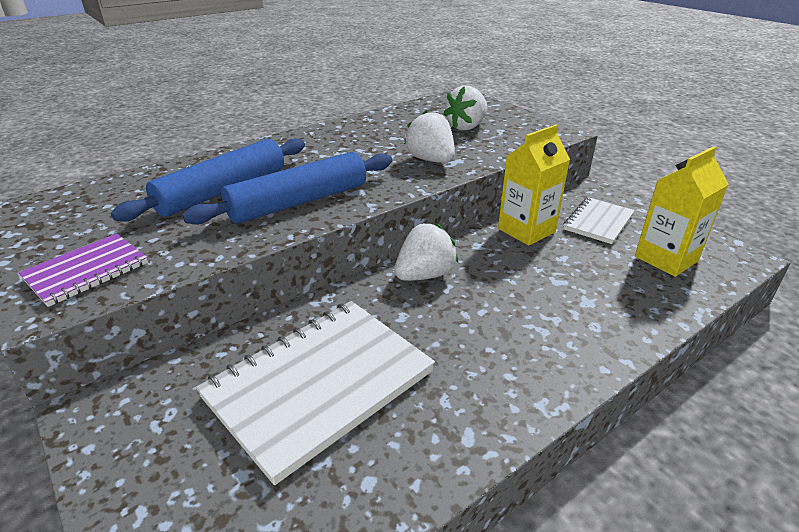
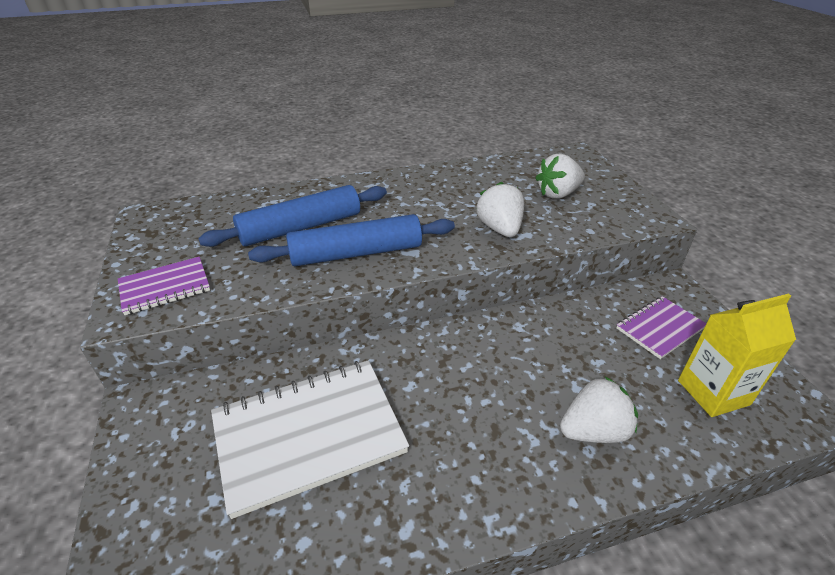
camera: 20 degrees right, 5 degrees up
white strawberry [394,223,458,281] -> white strawberry moved to [560,376,638,443]
yellow carton [498,124,570,246] -> none
white notebook [563,197,635,244] -> purple notebook [616,296,706,359]

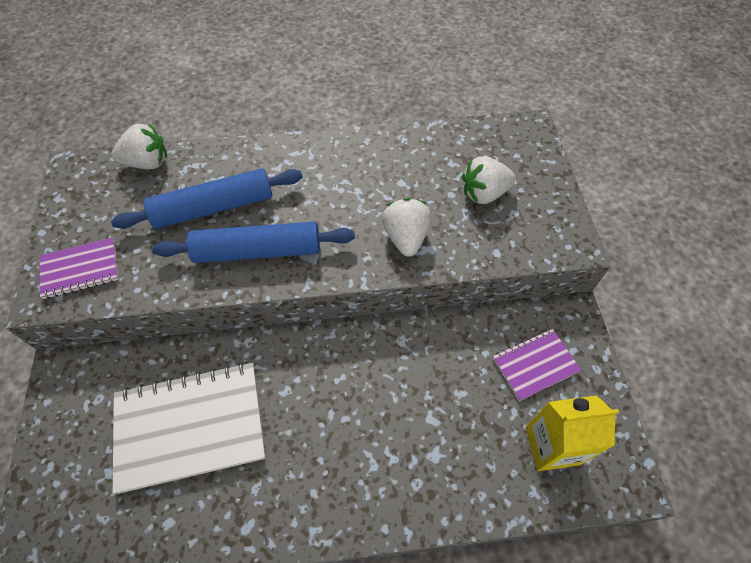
camera: 10 degrees right, 20 degrees up
white strawberry [560,376,638,443] -> white strawberry moved to [111,123,167,169]

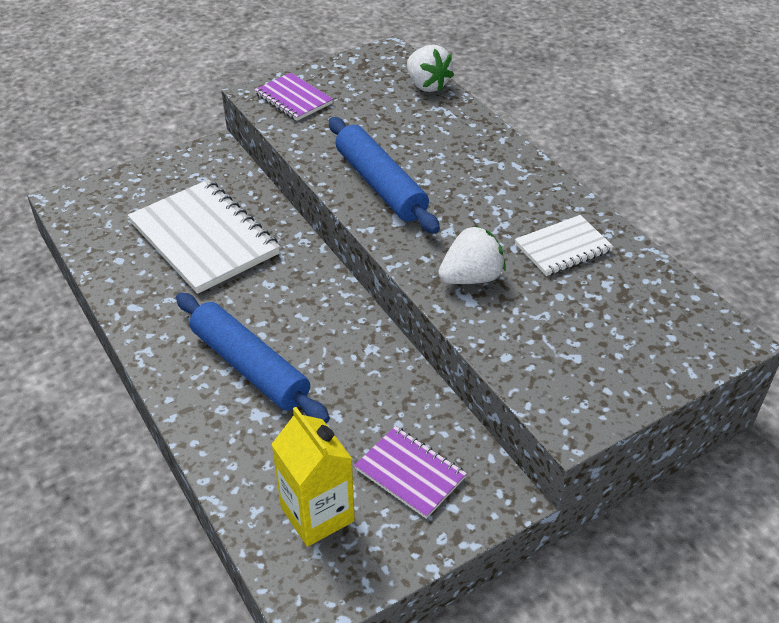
camera: 65 degrees right, 15 degrees down
blue rolling pin [111,168,303,229] -> blue rolling pin moved to [176,293,330,423]
white strawberry [462,156,516,204] -> none
none -> white notebook [515,215,614,276]

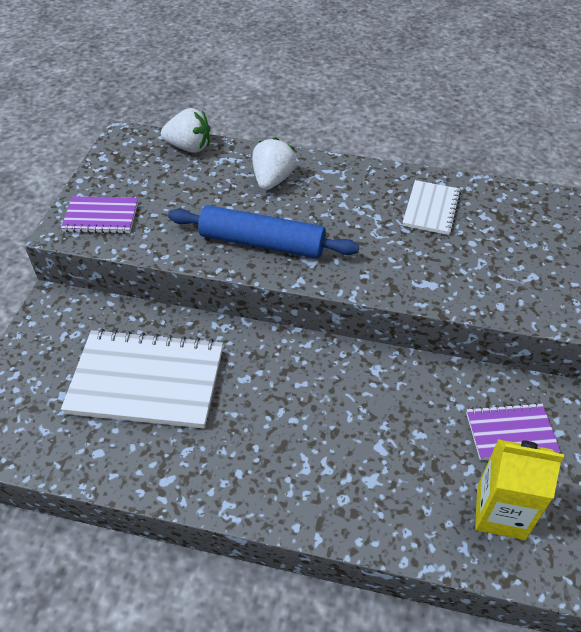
camera: 45 degrees left, 5 degrees up
blue rolling pin [176,293,330,423] -> none
white strawberry [438,225,506,284] -> white strawberry moved to [252,137,297,190]

